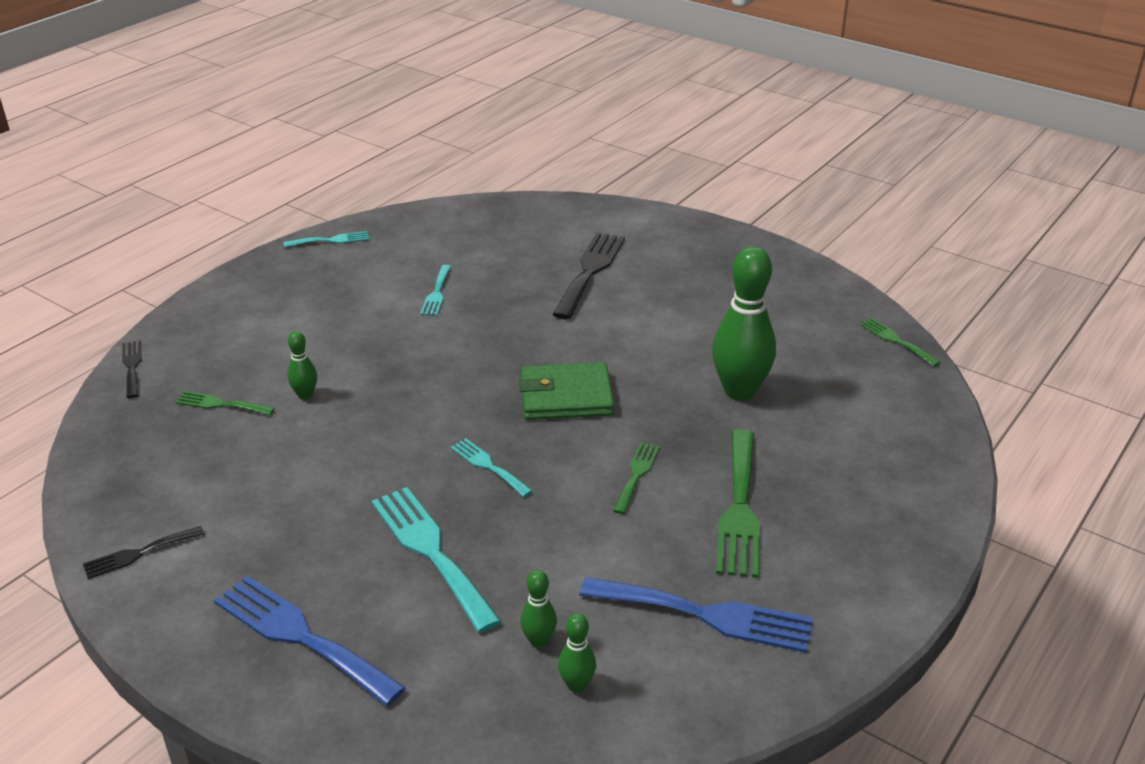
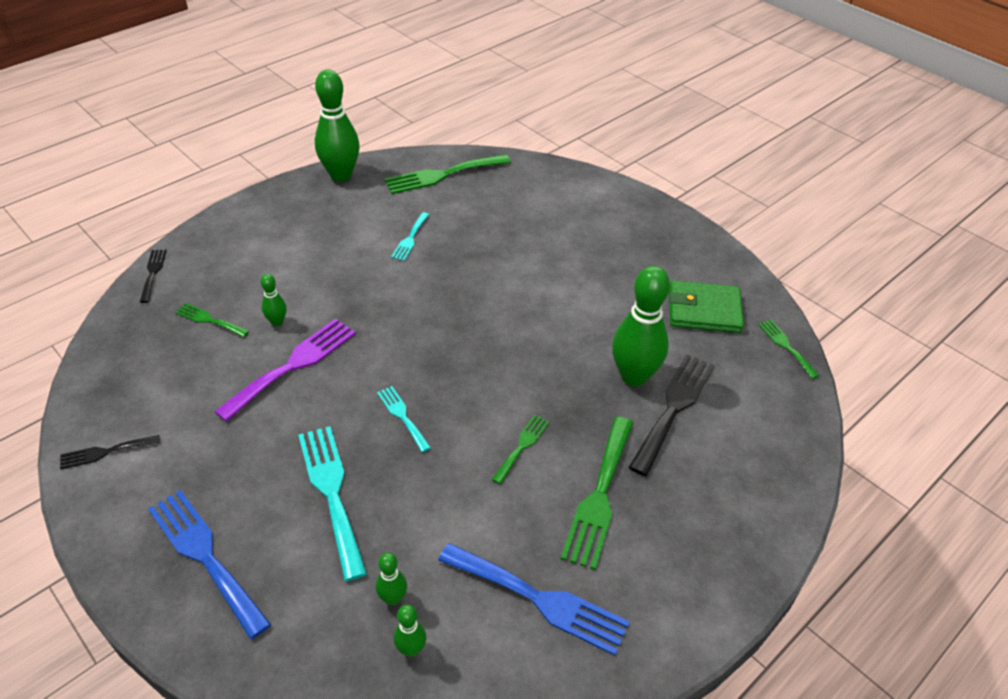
camera: 10 degrees right, 10 degrees up
turquoise fork [283,231,369,248] -> green bowling pin [315,69,360,182]
green wallet [519,362,614,420] -> green wallet moved to [669,280,744,333]
black fork [552,232,625,319] -> black fork moved to [628,354,715,476]
none -> purple fork [214,318,356,422]
none -> green fork [384,154,511,194]

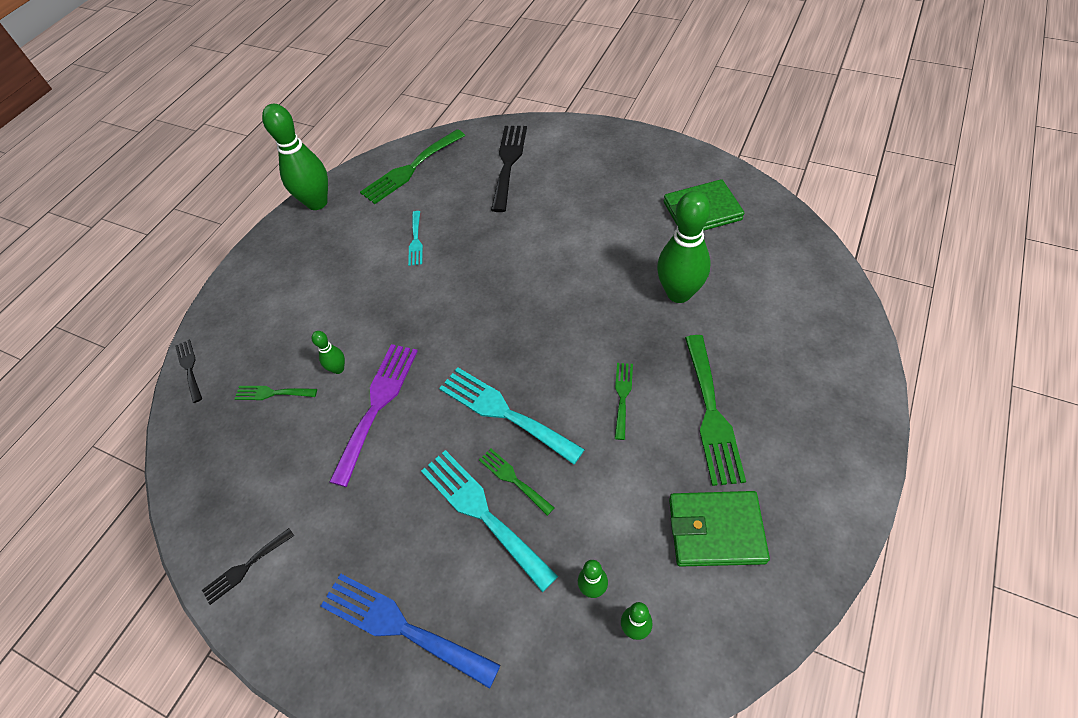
camera: 15 degrees left, 10 degrees up
turquoise fork [377,386,431,452] -> turquoise fork [439,368,585,464], size x1.87
blue fork [438,543,630,656] -> green wallet [669,491,770,567]
black fork [628,354,715,476] -> black fork moved to [491,126,527,212]
green fork [758,320,819,379] -> green fork moved to [479,448,554,516]

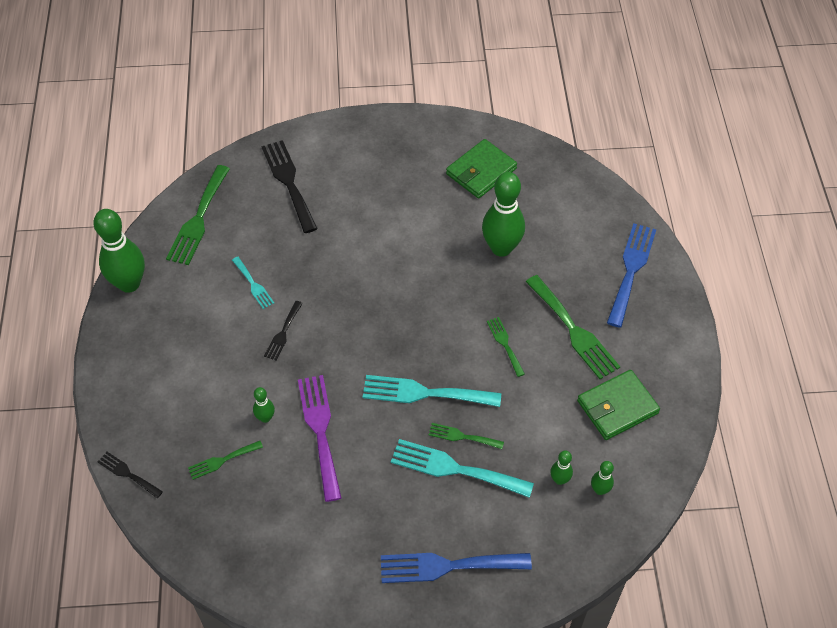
camera: 35 degrees left, 0 degrees up
black fork [202,528,294,605] -> black fork moved to [264,301,303,360]
none -> blue fork [607,223,656,328]

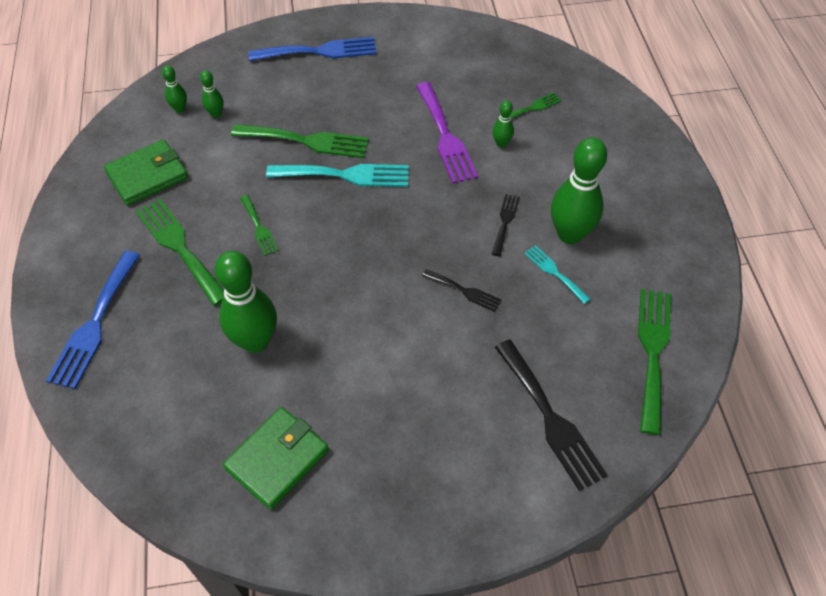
camera: 175 degrees right, 0 degrees up
green bowling pin [93,209,145,293] -> green bowling pin moved to [551,137,607,244]
black fork [98,452,163,498] -> black fork moved to [422,269,502,312]
turquoise fork [391,439,534,498] -> none
green fork [429,423,504,449] -> green fork [231,124,369,158], size x1.87

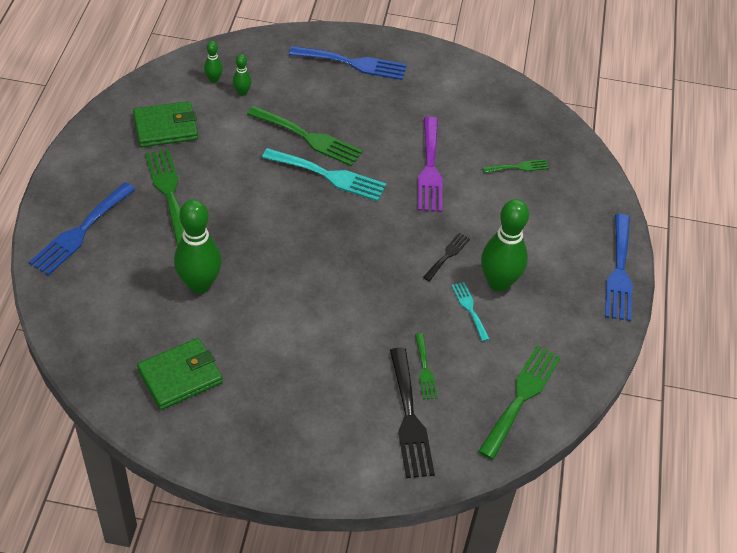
camera: 15 degrees right, 5 degrees down
green fork [240,195,279,256] -> green fork moved to [415,333,438,399]
black fork [422,269,502,312] -> none
green bowling pin [492,101,514,148] -> none
none -> blue fork [605,214,633,321]

